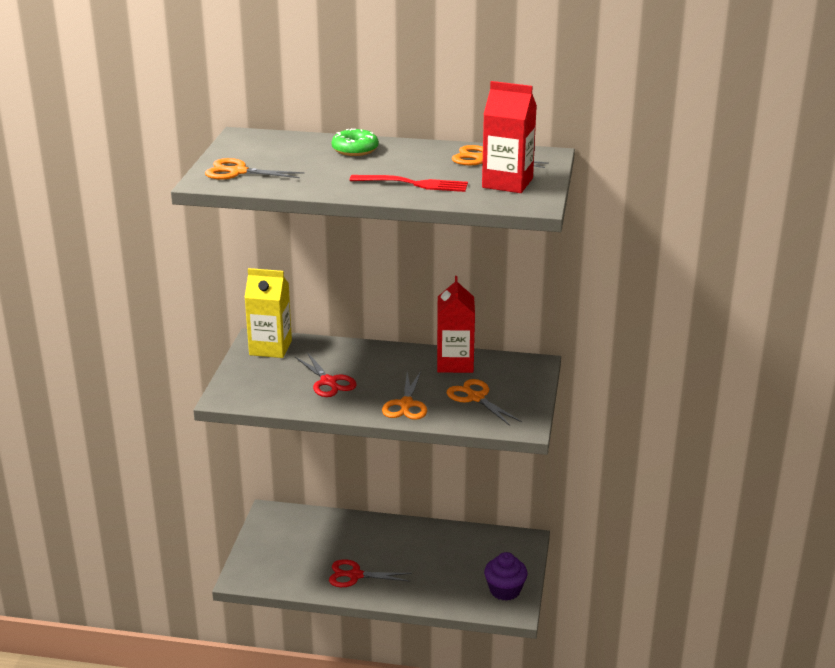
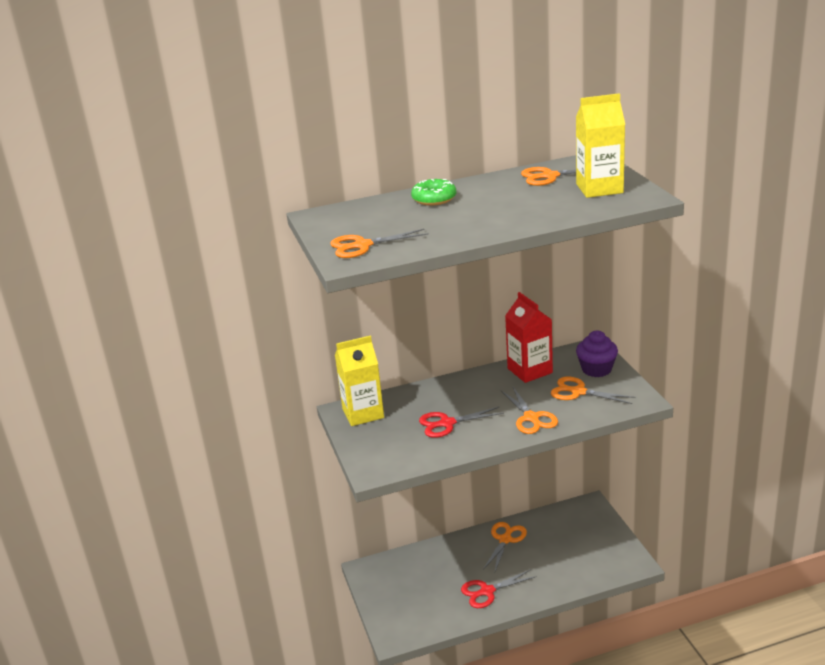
camera: 25 degrees left, 0 degrees up
red scissors [295,352,357,397] -> red scissors turned 135 degrees clockwise [419,406,504,438]
red fork [350,175,468,192] -> none
red carton [482,81,537,193] -> yellow carton [576,93,625,198]
purple cupcake [484,552,528,601] -> purple cupcake moved to [576,331,618,377]
none -> orange scissors [483,522,527,574]

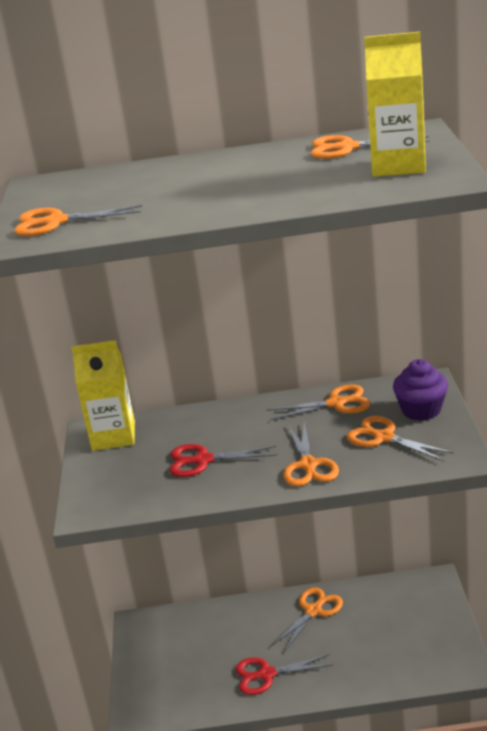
camera: 15 degrees right, 0 degrees up
green donut [411,179,456,206] -> none
red carton [505,292,553,383] -> orange scissors [267,384,370,420]

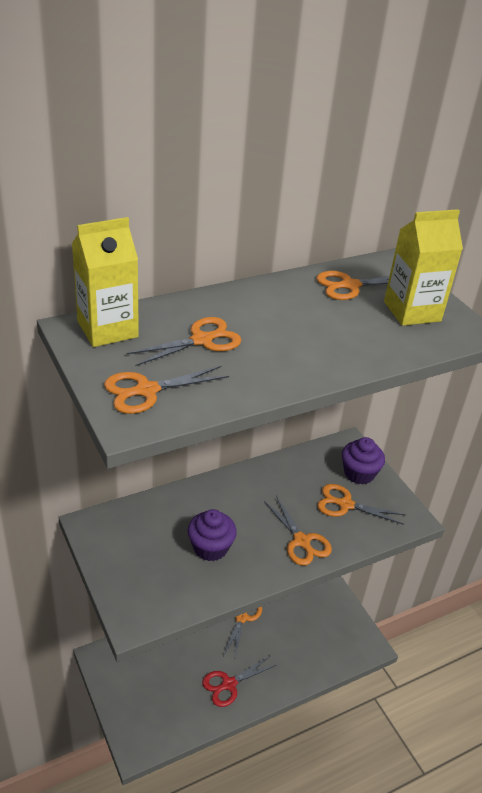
camera: 30 degrees left, 10 degrees up
yellow carton [71,340,135,451] -> yellow carton moved to [72,217,139,347]
red scissors [170,444,277,477] -> purple cupcake [187,509,237,561]
orange scissors [267,384,370,420] -> orange scissors moved to [127,317,241,366]

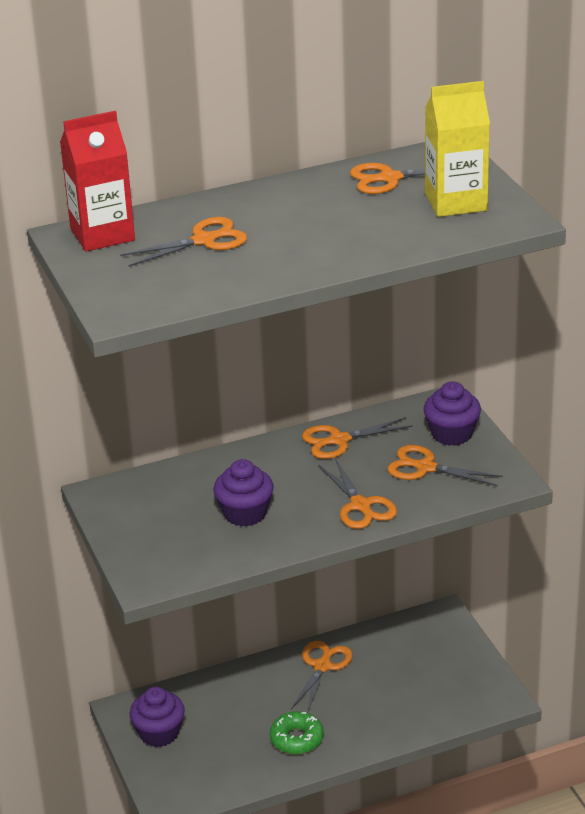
camera: 10 degrees right, 5 degrees down
yellow carton [72,217,139,347] -> red carton [60,111,135,252]
orange scissors [104,366,229,414] -> orange scissors moved to [302,417,413,459]
red scissors [202,656,276,707] -> green donut [270,711,324,754]
none -> purple cupcake [130,687,185,747]

